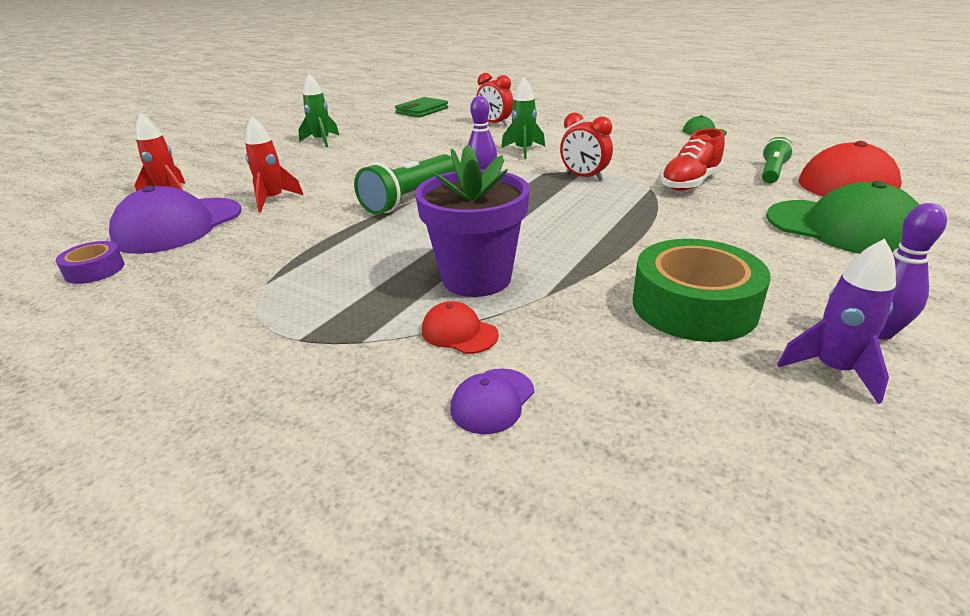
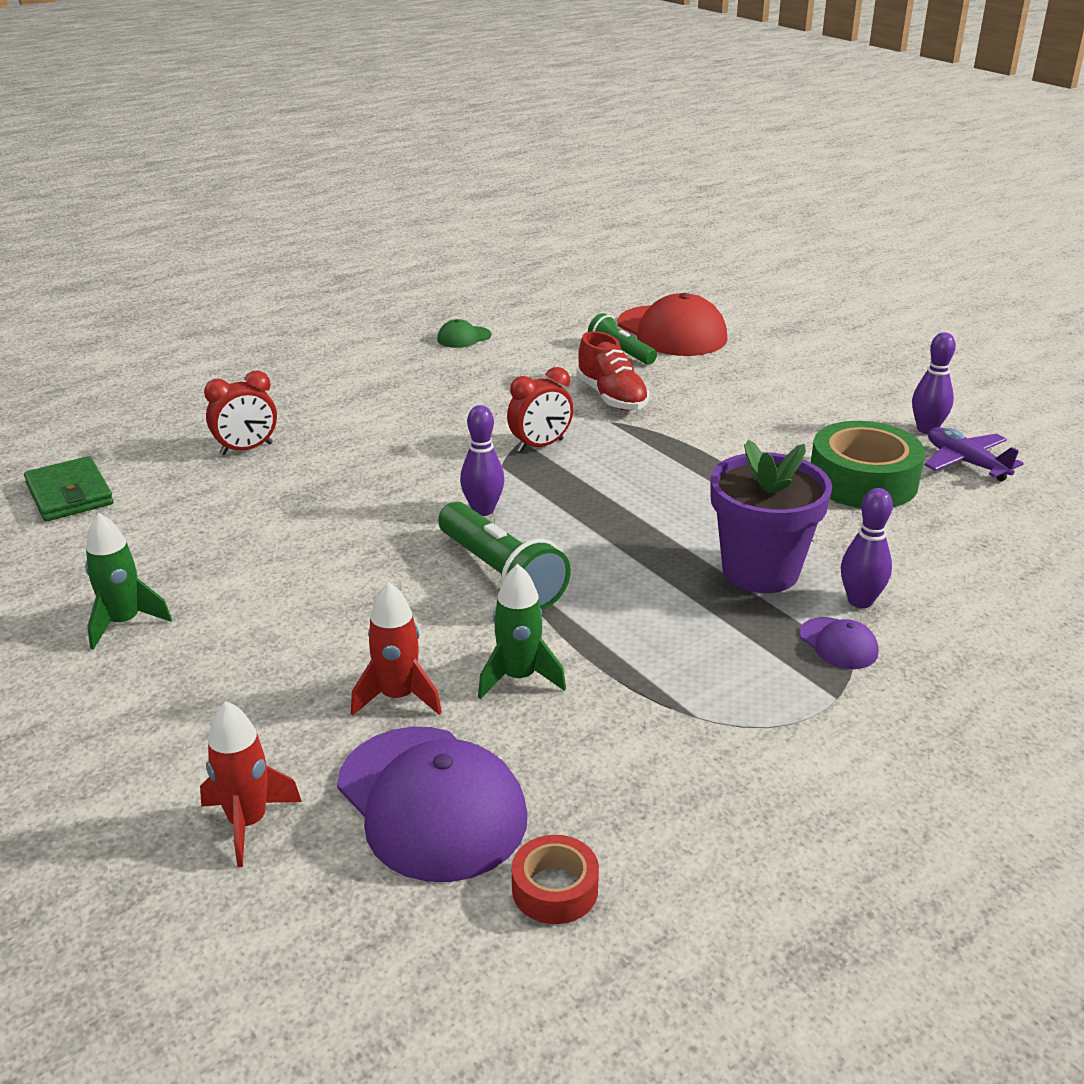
camera: 70 degrees left, 0 degrees up
purple tape [56,241,124,284] -> red tape [512,835,599,924]
red cap [422,301,499,354] -> purple bowling pin [841,488,893,608]
purple cap [451,368,534,434] -> purple cap moved to [799,617,878,669]
green rocket [502,77,545,159] -> green rocket moved to [478,564,566,699]
green cap [766,181,919,254] -> none
purple rocket [777,239,896,404] -> purple plane [925,427,1024,481]

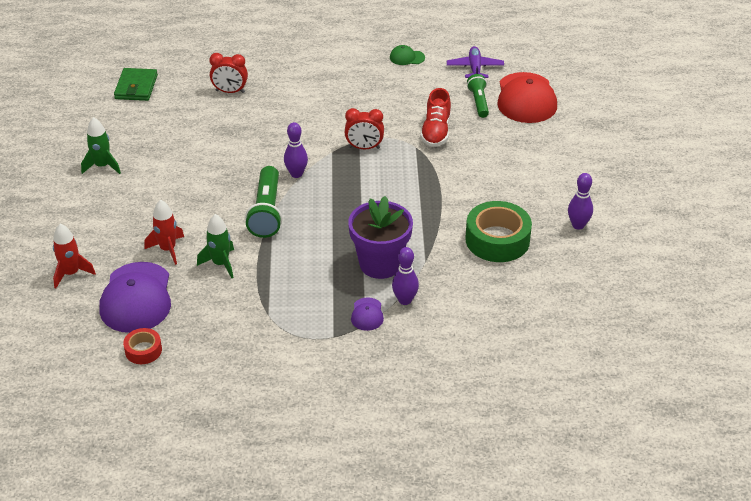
camera: 35 degrees right, 10 degrees up
purple plane [925,427,1024,481] -> purple plane moved to [447,46,504,78]

